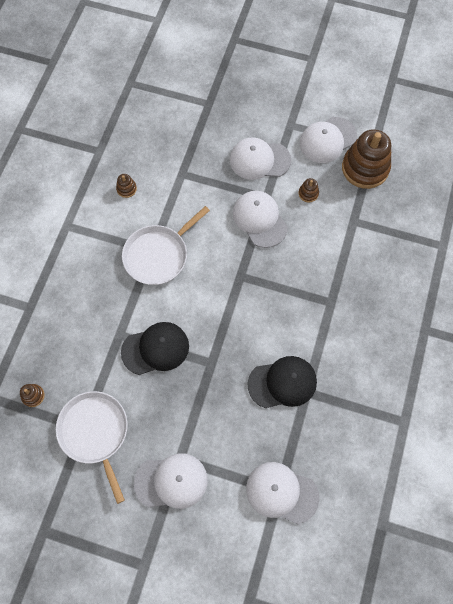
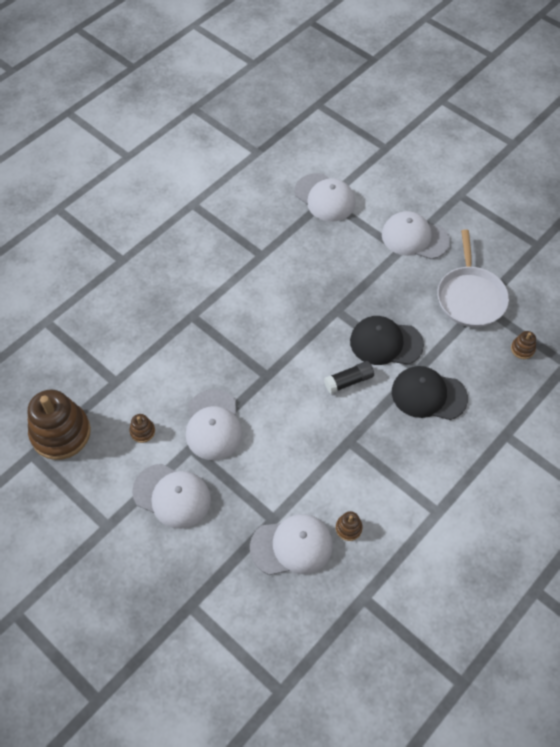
camera: 155 degrees left, 10 degrees down
white pan [122,206,210,285] -> none
black cap [247,356,317,408] -> black cap moved to [392,366,468,420]
white cap [300,117,357,163] -> white cap moved to [250,514,333,575]
none -> black glue stick [324,361,374,394]

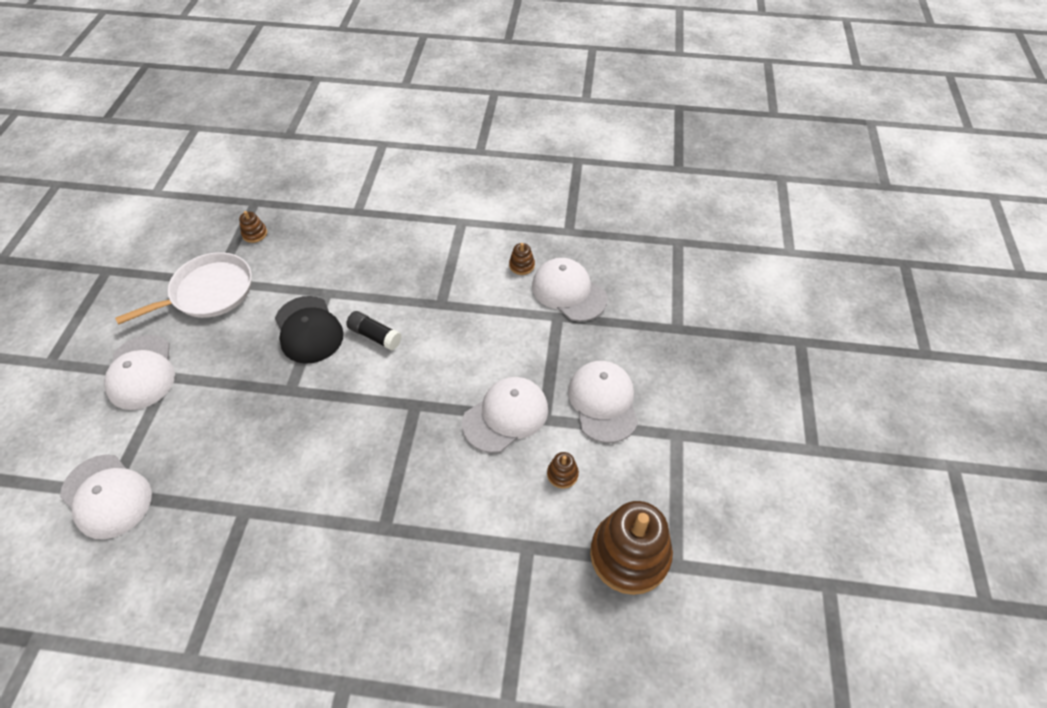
camera: 125 degrees left, 5 degrees down
white cap [295,173,356,222] -> white cap turned 120 degrees clockwise [60,454,152,539]
black cap [392,366,468,420] -> none

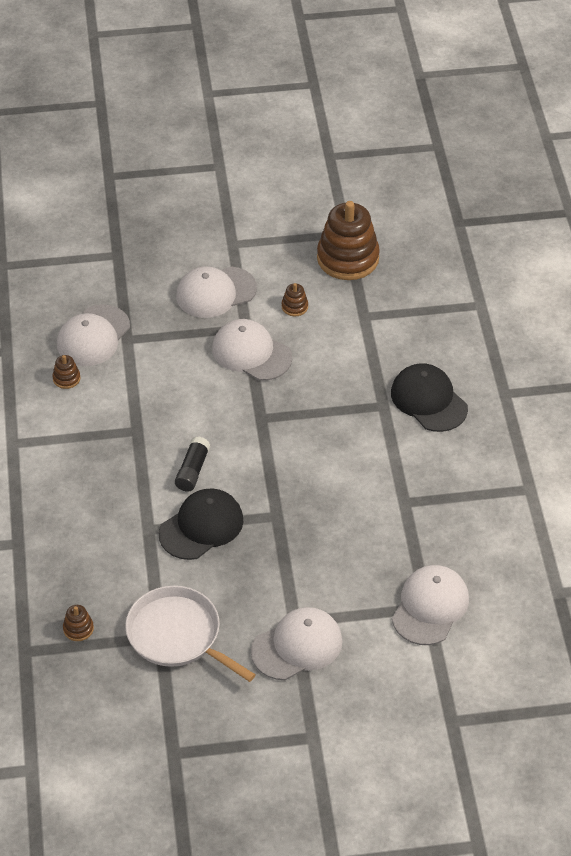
camera: 105 degrees left, 5 degrees down
none -> black cap [391,363,468,432]

